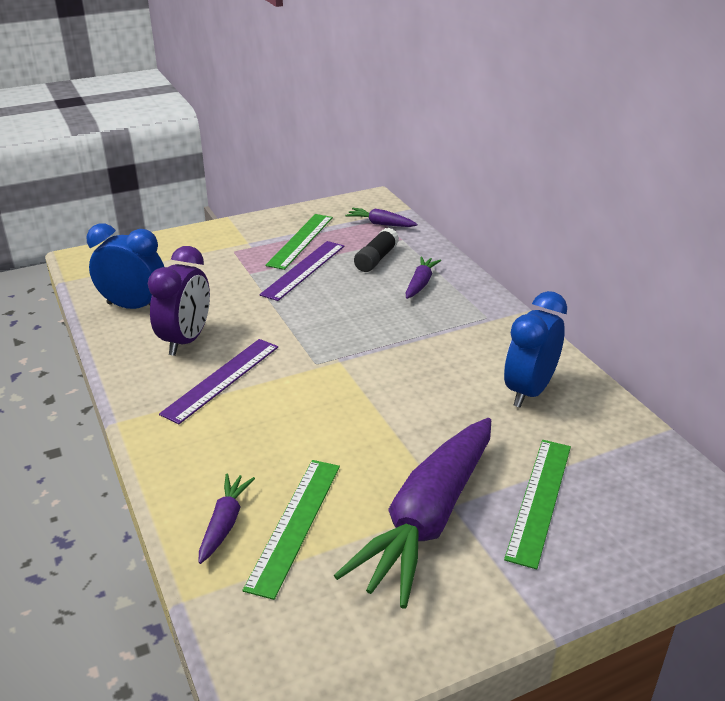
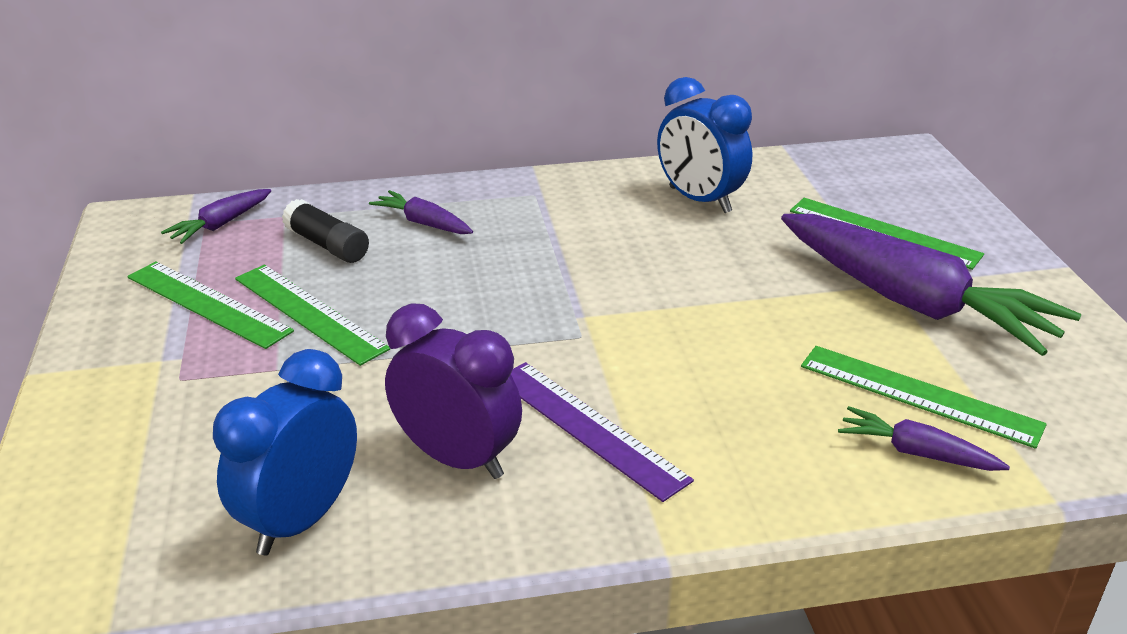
camera: 75 degrees left, 0 degrees up
purple ruler [260,241,344,301] -> green ruler [235,265,390,366]

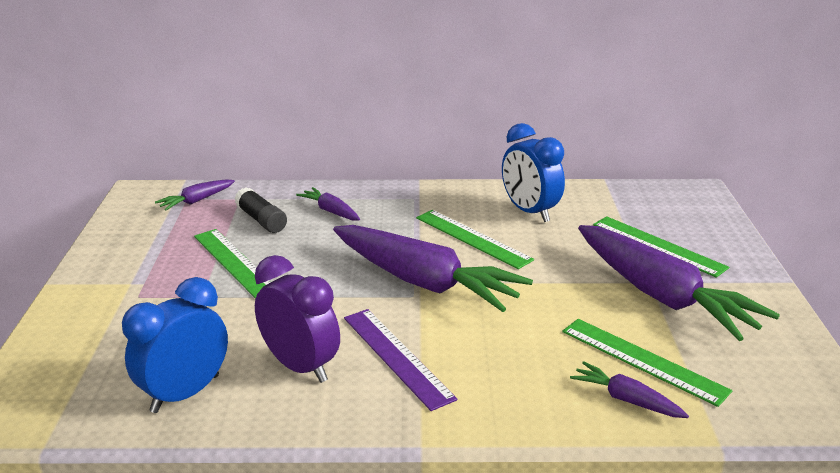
camera: 10 degrees right, 5 degrees down
green ruler [127,261,294,349] -> green ruler moved to [416,210,534,269]
none -> purple carrot [333,225,533,312]

